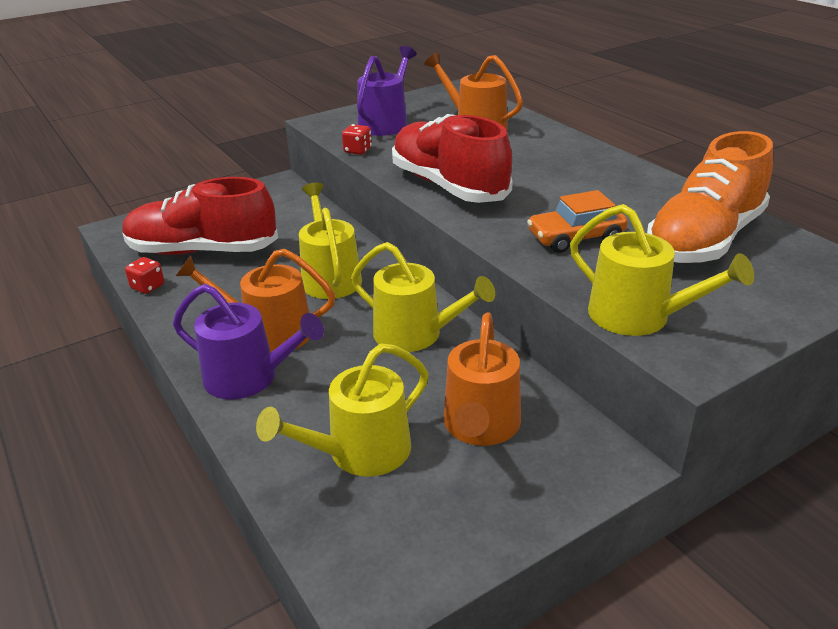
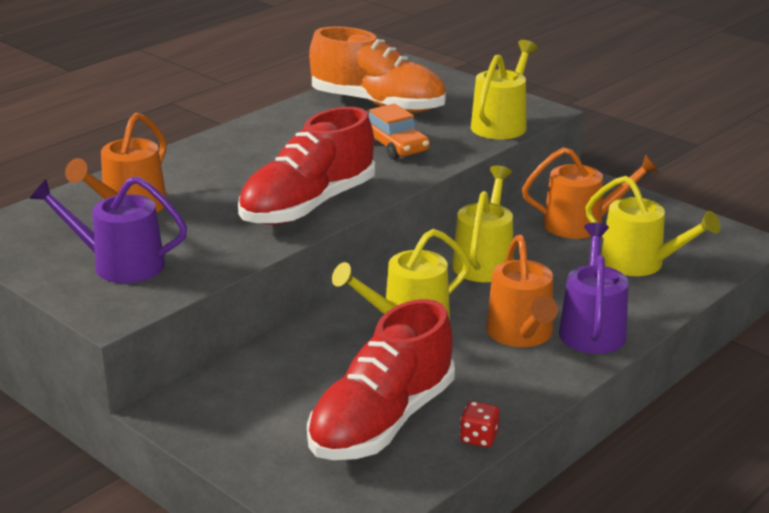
camera: 105 degrees left, 5 degrees down
red shoe [122,177,278,255] -> red shoe turned 45 degrees clockwise [307,299,455,460]
red dice [342,124,372,155] -> none

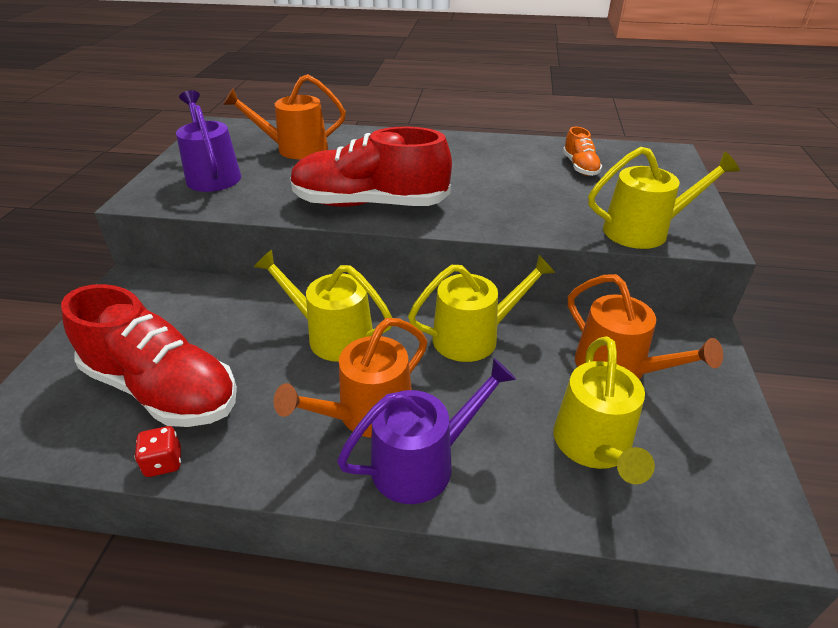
camera: 55 degrees right, 10 degrees up
red shoe [307,299,455,460] -> red shoe turned 150 degrees counterclockwise [61,284,237,427]
orange shoe [309,26,446,113] -> orange shoe [563,127,602,176], size x0.46
orange car [369,103,430,160] -> none

